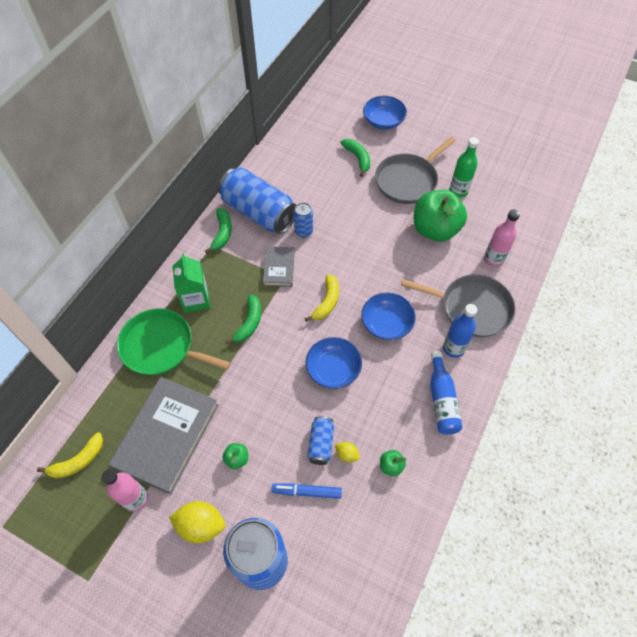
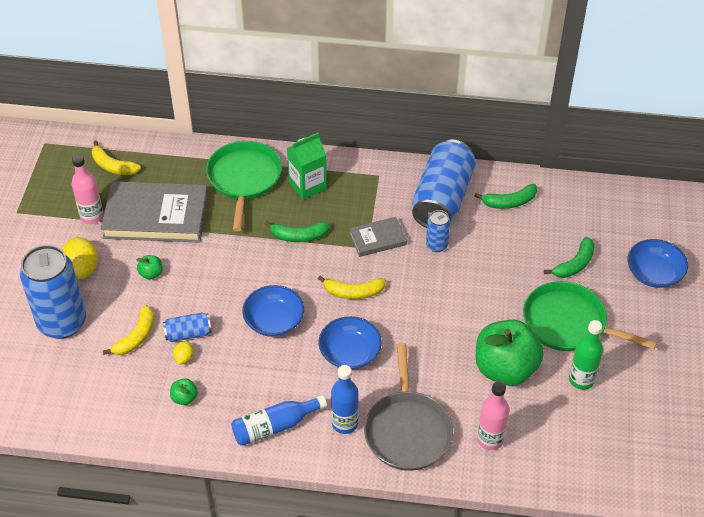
camera: 70 degrees right, 10 degrees down
green banana [205,209,232,253] -> green banana moved to [475,184,537,209]
blue marker [272,483,342,499] -> yellow banana [103,305,154,355]
grey pan [375,137,456,204] -> green pan [523,281,657,351]

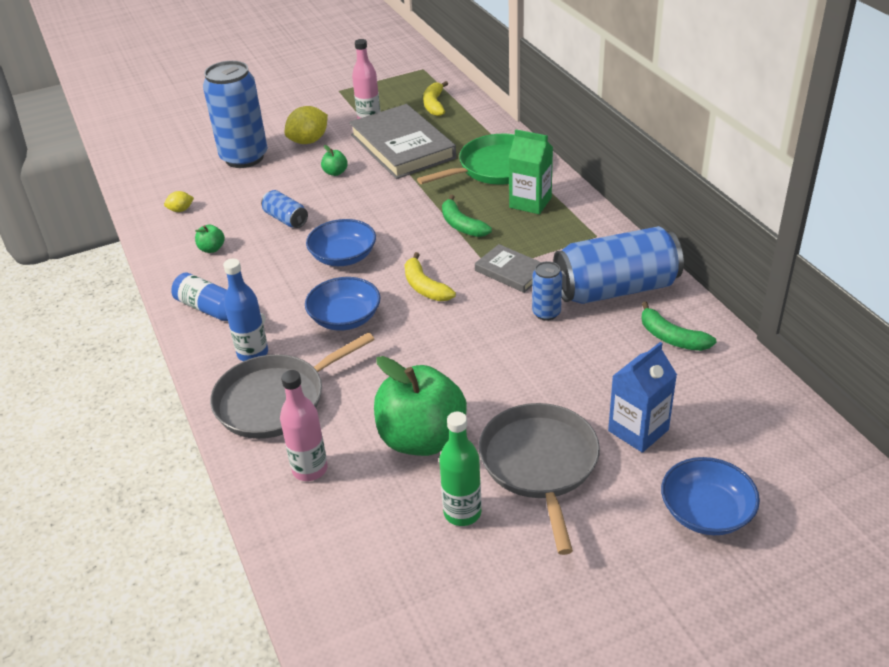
camera: 60 degrees right, 10 degrees down
yellow banana [103,305,154,355] -> none
yellow lemon [173,340,194,365] -> yellow lemon moved to [164,191,194,212]
green pan [523,281,657,351] -> grey pan [479,403,600,555]
green banana [544,236,595,278] -> blue carton [608,342,677,453]

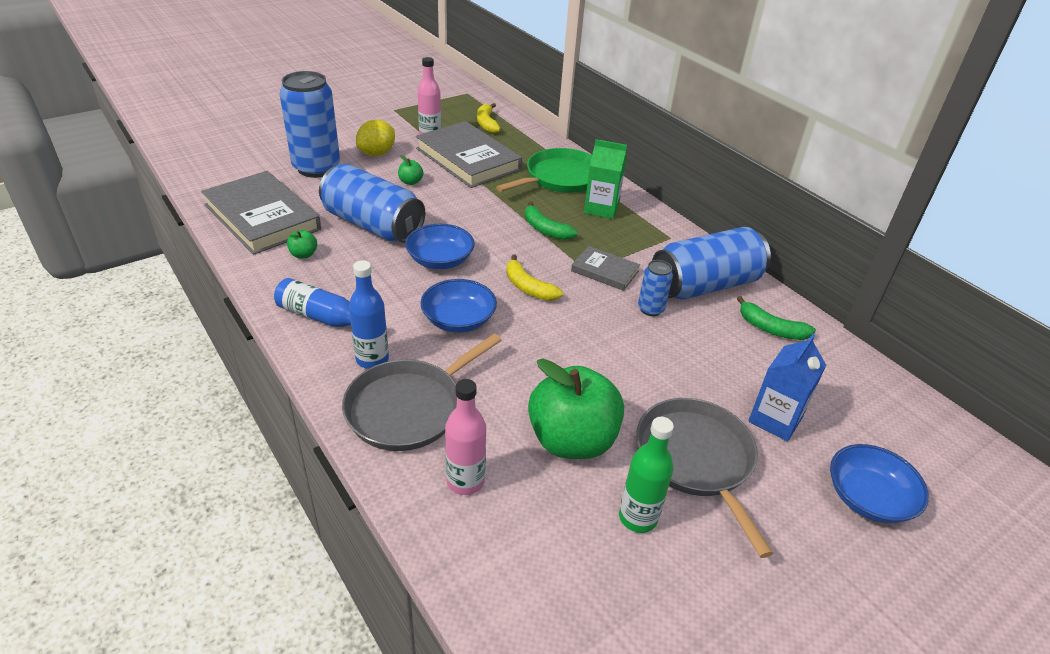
camera: 15 degrees left, 0 degrees up
yellow lemon [164,191,194,212] -> grey book [201,171,321,255]
blue can [261,190,308,228] -> blue can [319,164,425,243], size x2.14

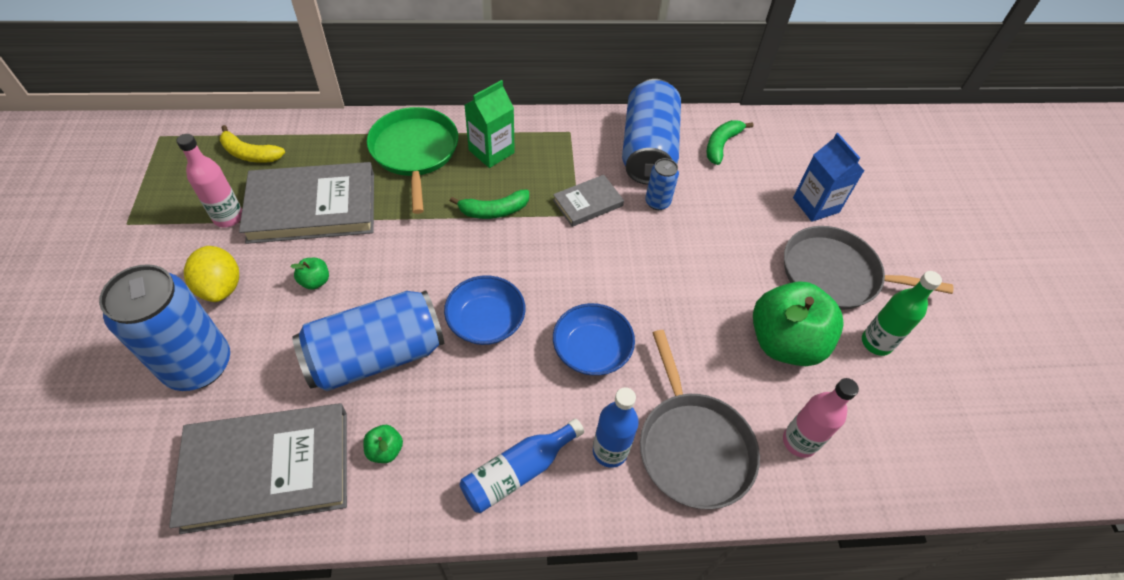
camera: 60 degrees left, 15 degrees up
yellow banana [506,254,563,301] -> none
green banana [737,296,816,340] -> green banana turned 150 degrees clockwise [706,120,753,165]
blue bowl [830,444,929,523] -> none

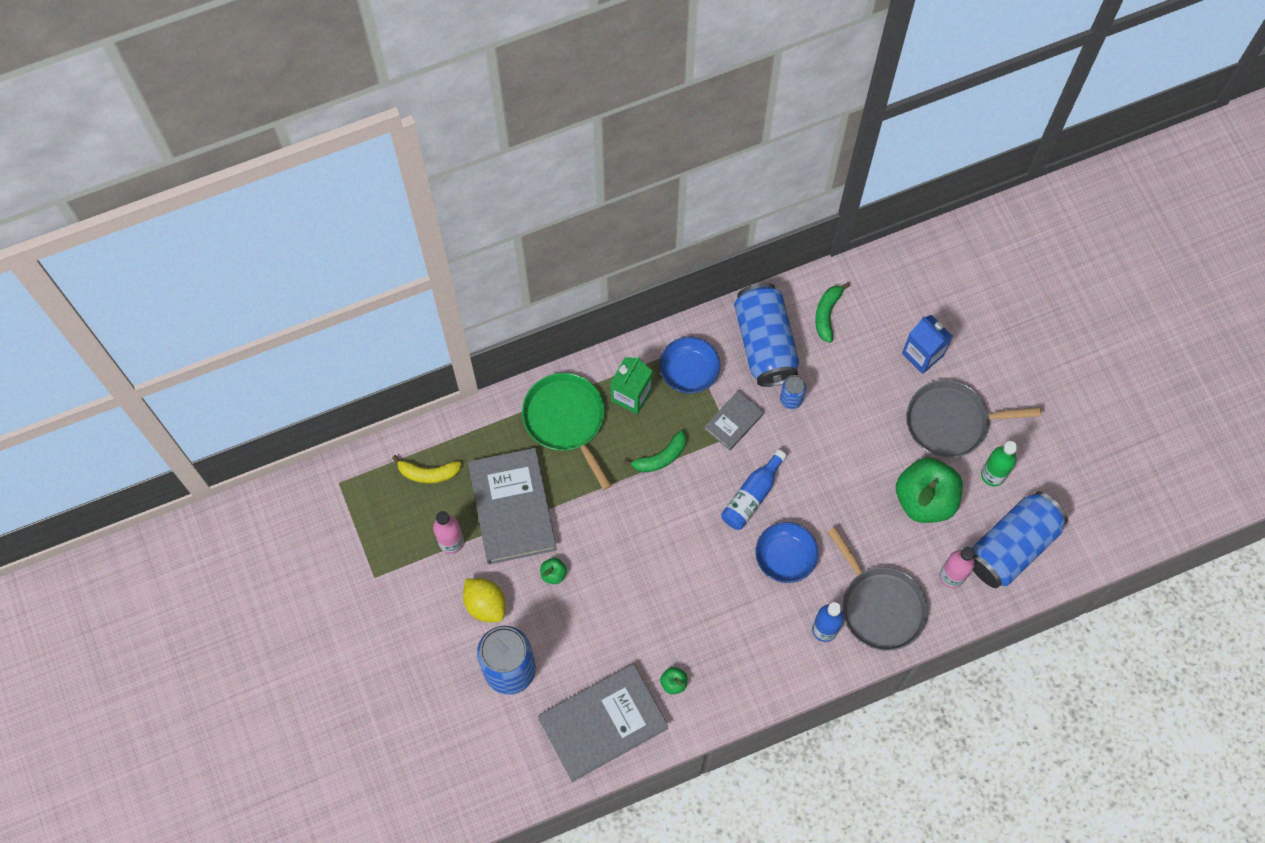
camera: 15 degrees left, 15 degrees up
grey book [239,162,374,244] -> grey book turned 75 degrees counterclockwise [468,448,557,564]
blue can [292,290,444,391] -> blue can moved to [971,491,1068,588]
blue bowl [444,275,526,345] -> blue bowl moved to [660,337,720,394]
blue bottle [460,419,584,513] -> blue bottle moved to [721,449,787,530]

